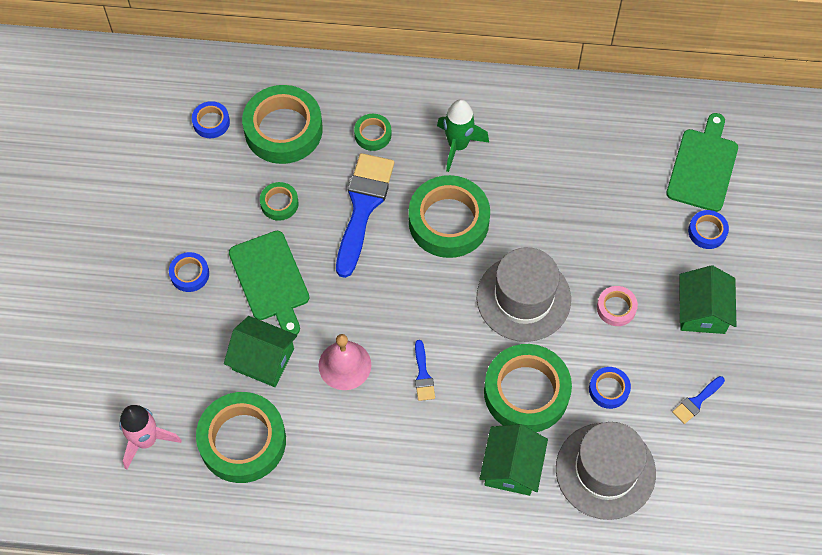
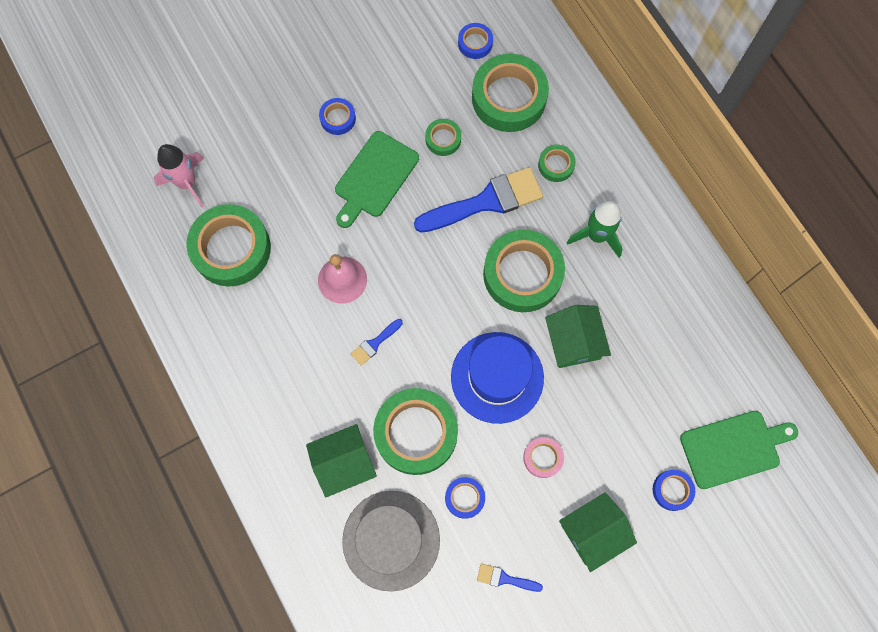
camera: 55 degrees right, 10 degrees up
green house [224,316,297,387] -> green house moved to [545,305,611,368]
grey hat [477,247,571,342] -> blue hat [451,332,544,424]

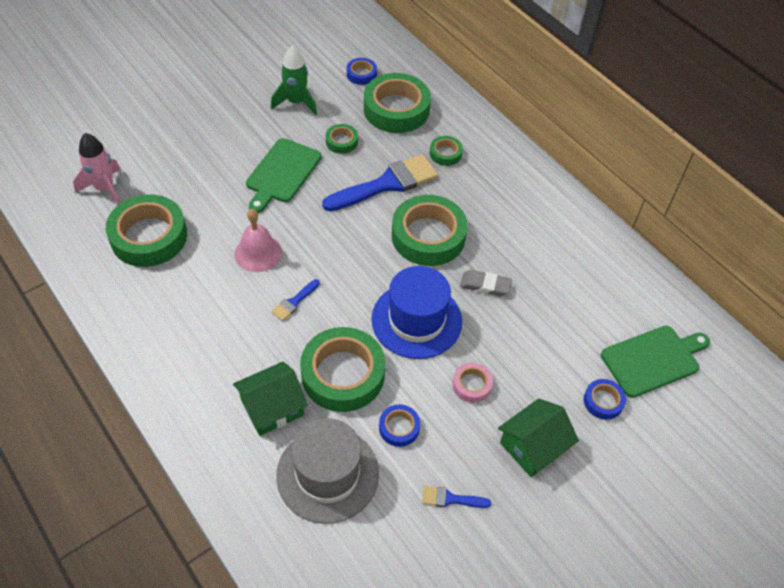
camera: 10 degrees left, 20 degrees down
blue tape [319,98,356,135] -> none
green house [545,305,611,368] -> grey eraser [460,270,512,296]
green rocket [567,201,623,258] -> green rocket moved to [271,46,317,115]

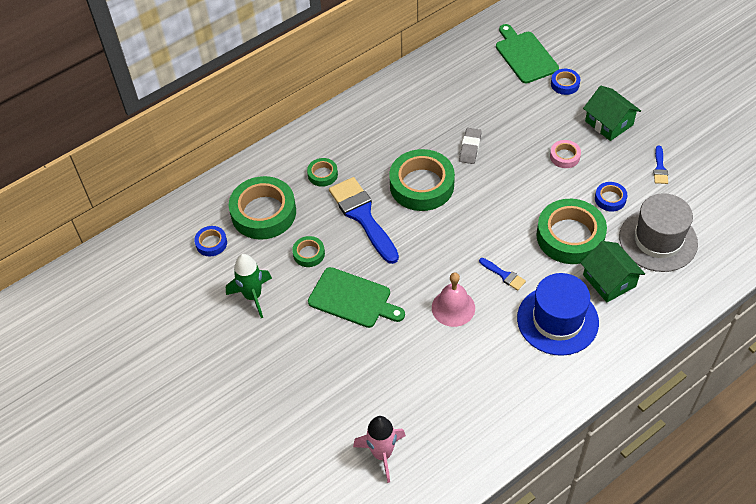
camera: 85 degrees left, 0 degrees up
green tape [106,194,187,267] -> none
blue hat [371,266,462,359] -> blue hat moved to [517,273,599,356]

